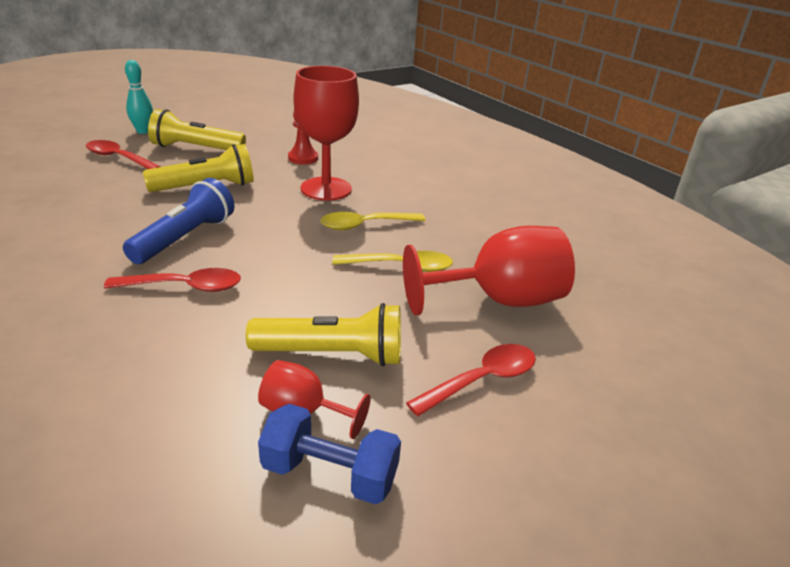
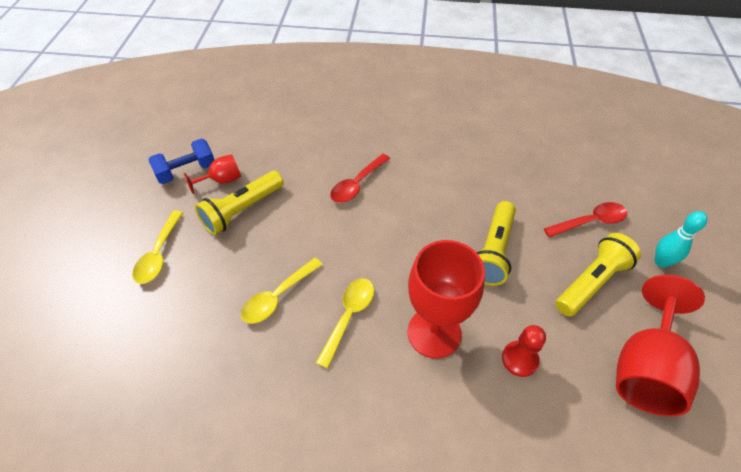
camera: 135 degrees right, 20 degrees up
blue flashlight [123,178,235,264] -> none
red goblet [403,226,575,316] -> red goblet moved to [616,275,705,416]
red spoon [406,344,536,416] -> yellow spoon [132,210,183,284]

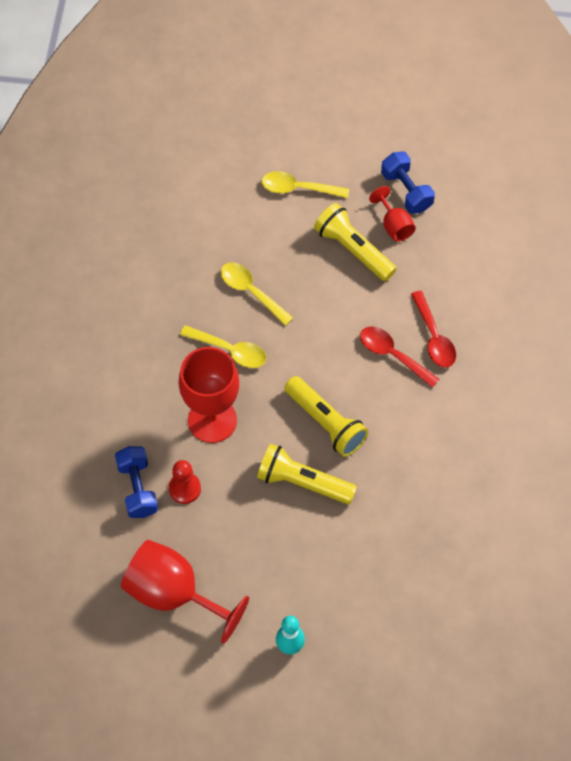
camera: 90 degrees right, 10 degrees up
red spoon [544,202,627,238] -> red spoon moved to [411,291,456,368]
yellow flashlight [555,233,641,317] -> yellow flashlight moved to [284,376,369,457]
none -> blue dumbbell [115,446,158,518]

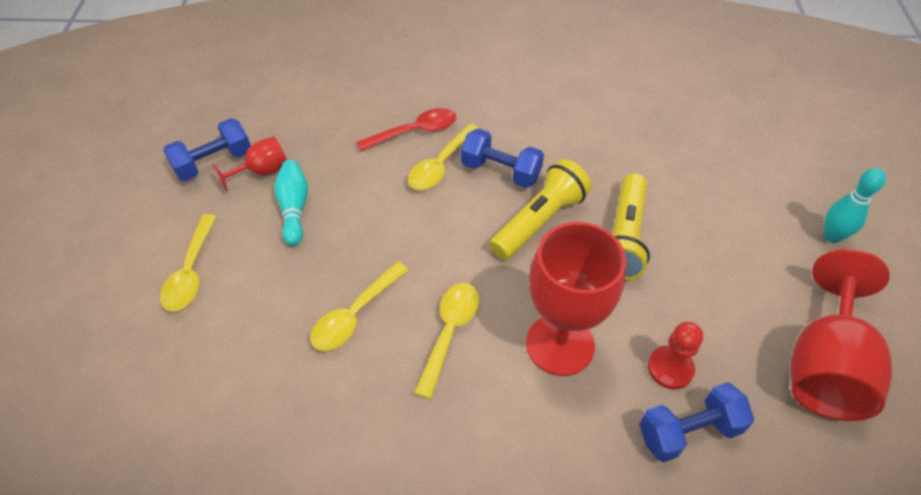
camera: 95 degrees left, 10 degrees down
yellow flashlight [314,203,397,281] -> turquoise bowling pin [274,160,308,246]
red spoon [360,327,439,388] -> yellow spoon [408,124,479,190]
none -> blue dumbbell [461,128,544,188]

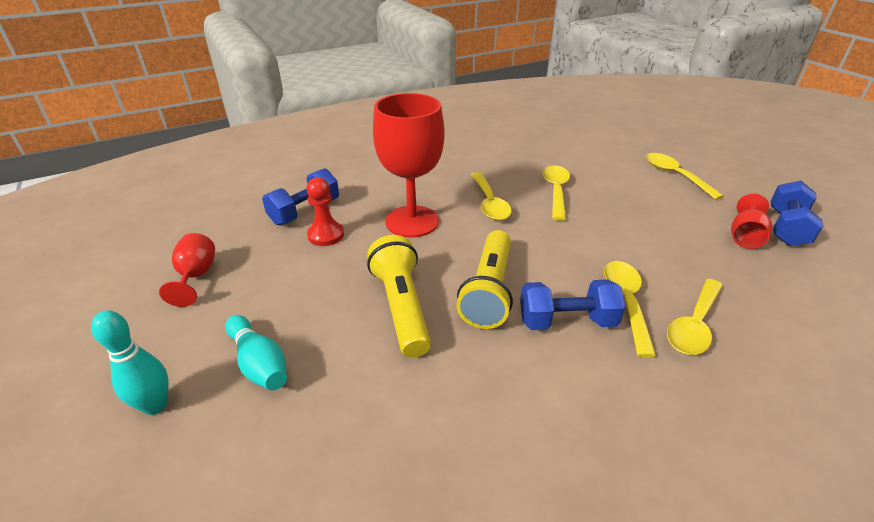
camera: 150 degrees right, 15 degrees down
turquoise bowling pin [274,160,308,246] -> turquoise bowling pin moved to [225,315,287,390]
red spoon [356,108,456,151] -> yellow spoon [667,279,723,355]
red goblet [791,249,892,421] -> red goblet [159,233,215,307], size x0.51

